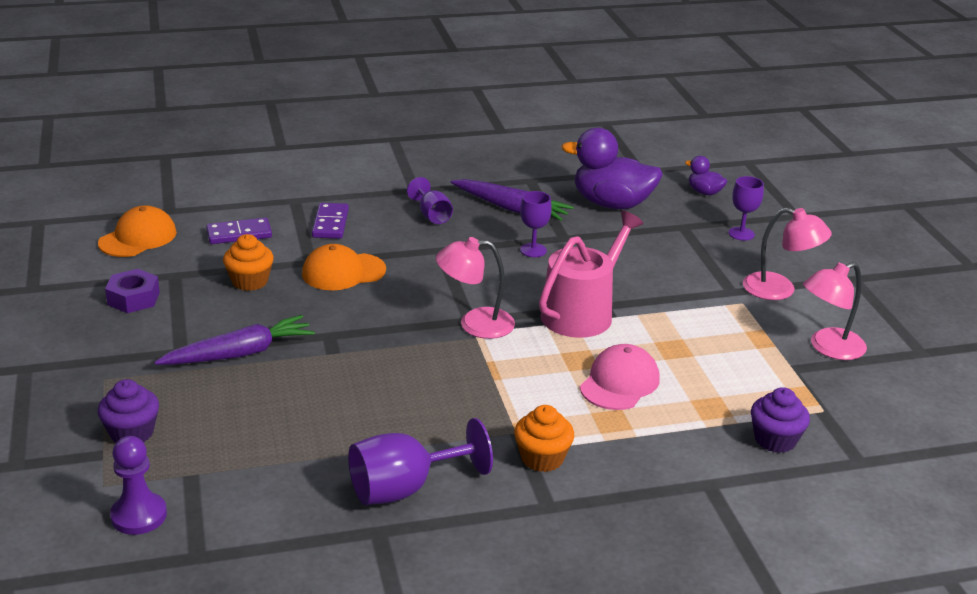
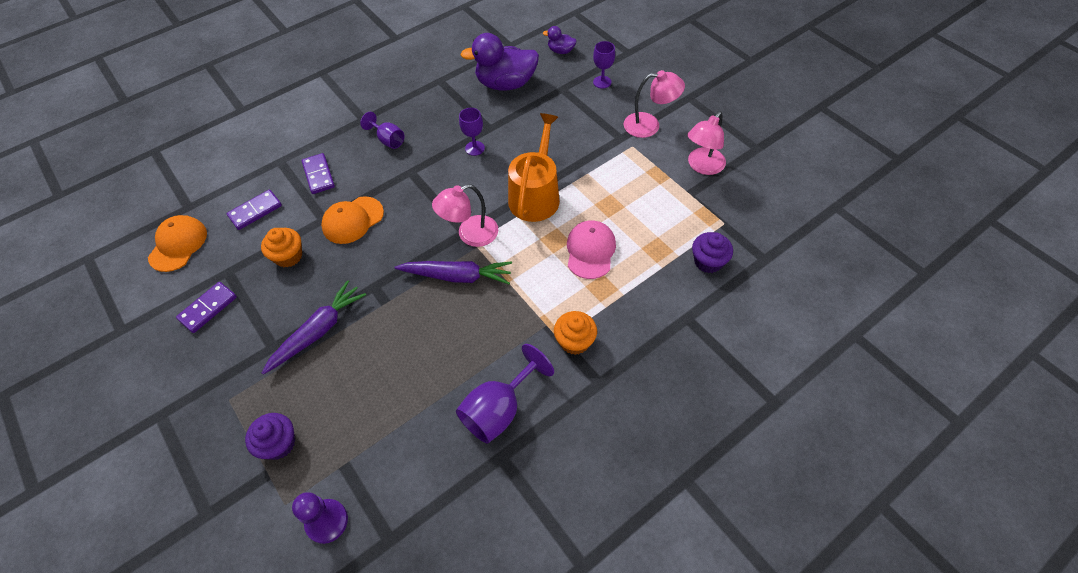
camera: 20 degrees left, 25 degrees up
purple nut [105,269,160,313] -> purple domino [176,282,237,333]
purple carrot [451,179,574,221] -> purple carrot moved to [395,261,512,284]
pink watering can [539,211,643,338] -> orange watering can [508,113,560,222]

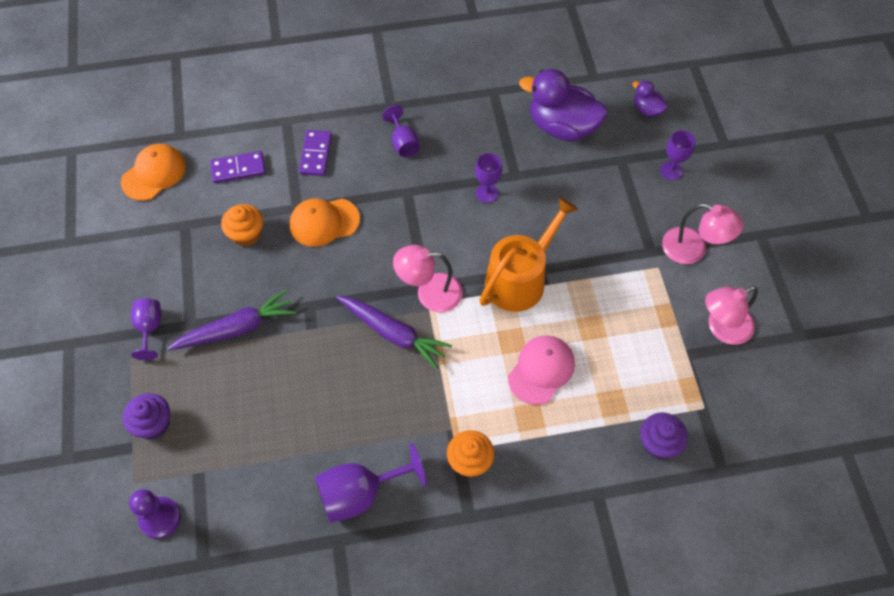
camera: 25 degrees right, 5 degrees up
purple domino [176,282,237,333] -> none
none -> purple goblet [131,298,161,360]

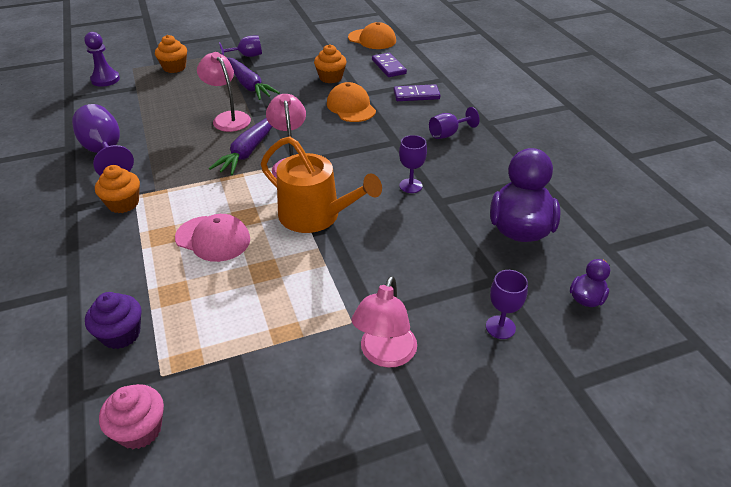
camera: 80 degrees right, 20 degrees down
purple cupcake [123,393,170,439] -> orange cupcake [155,35,187,73]
pink lamp [705,286,758,345] -> pink lamp moved to [197,52,251,132]
none -> pink cupcake [99,384,164,449]

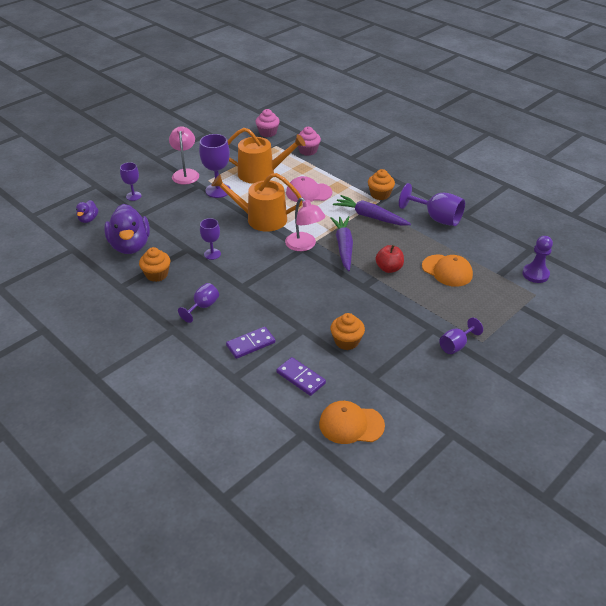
camera: 155 degrees right, 0 degrees up
purple cupcake [85,292,142,349] -> pink cupcake [298,127,321,156]
orange cupcake [155,35,187,73] -> orange cupcake moved to [139,247,170,282]
pink lamp [197,52,251,132] -> red apple [376,245,404,273]
purple carrot [227,58,280,100] -> purple carrot moved to [333,195,411,226]
orange cap [327,82,376,122] -> orange cap moved to [422,254,473,287]
none -> purple goblet [199,134,231,198]
none -> orange watering can [228,128,306,184]

